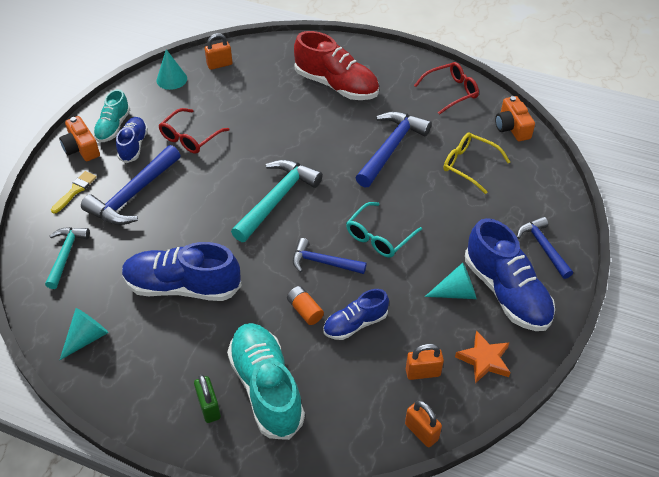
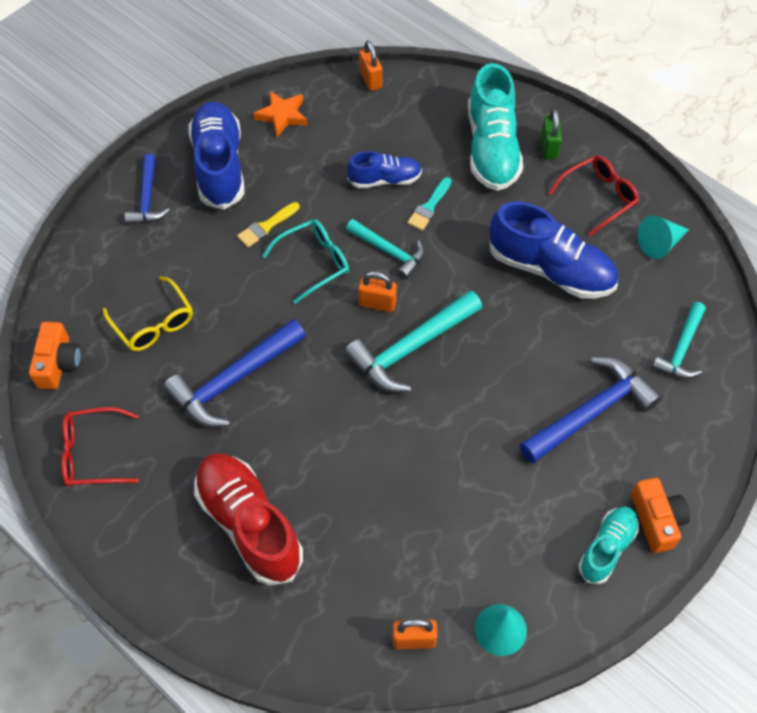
camera: 160 degrees left, 10 degrees up
yellow brush [51,171,97,214] -> yellow brush moved to [237,202,300,247]
blue shoe [116,117,148,163] -> none
red glasses [158,108,230,154] -> red glasses moved to [548,155,639,236]
orange battery [287,286,324,325] -> turquoise brush [407,177,452,231]
blue hammer [293,238,367,274] -> turquoise hammer [346,219,425,280]
orange padlock [406,344,444,380] -> orange padlock moved to [358,271,397,312]
turquoise cone [425,263,476,299] -> none

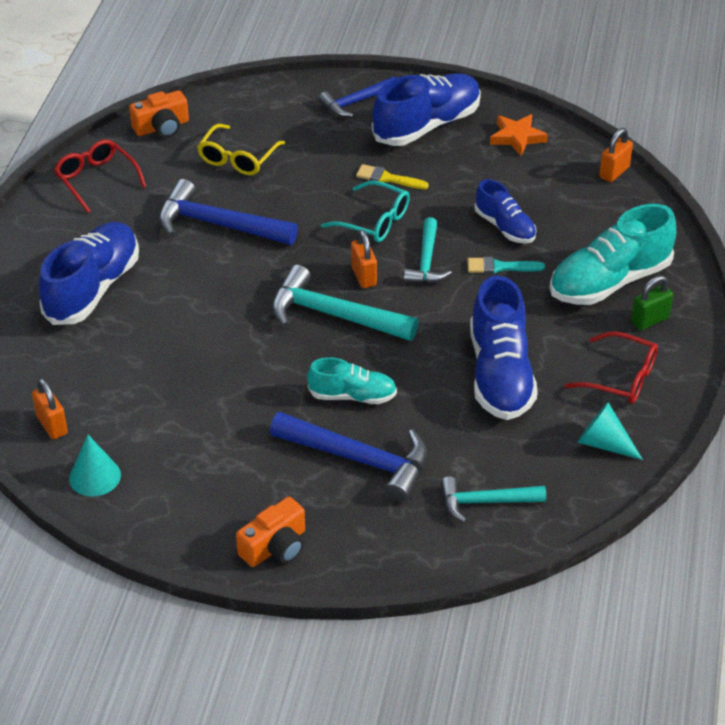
camera: 60 degrees right, 15 degrees down
red shoe [194,453,303,585] -> blue shoe [39,222,139,325]
turquoise shoe [578,507,639,584] -> turquoise shoe moved to [307,357,397,404]

